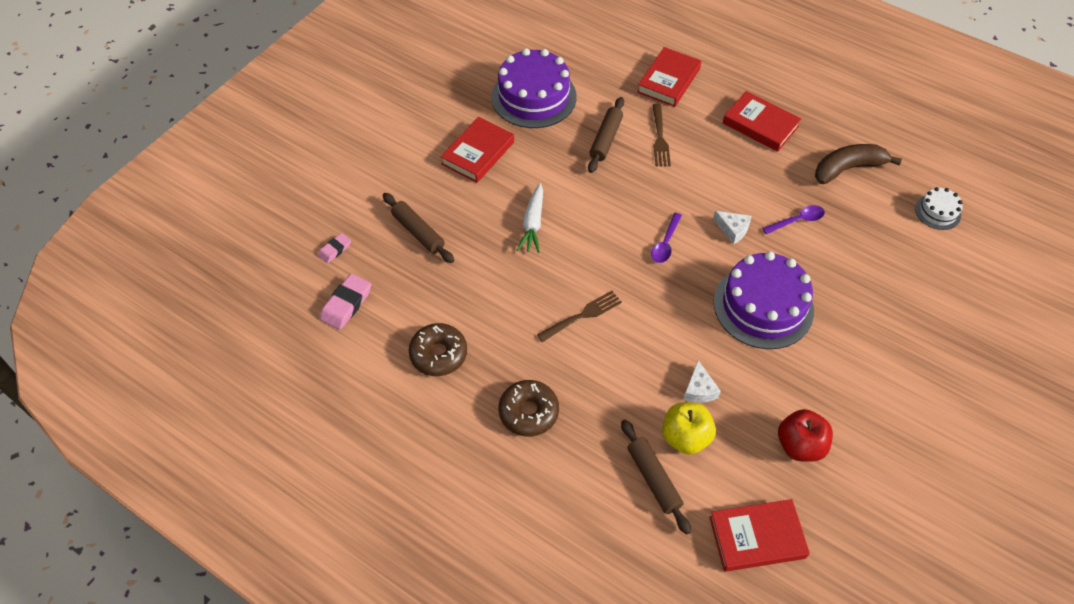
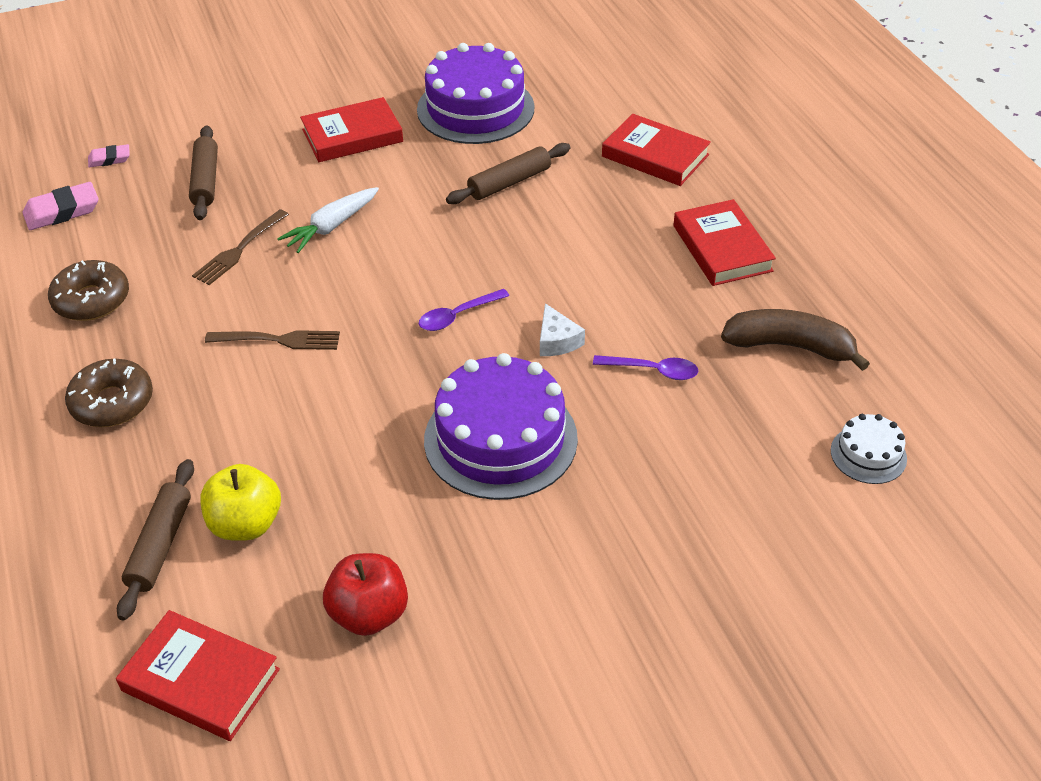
camera: 35 degrees right, 10 degrees down
red book [637,47,702,107] -> red book turned 60 degrees clockwise [602,114,711,186]
brown fork [652,104,671,167] -> brown fork moved to [192,209,289,285]
white cheese [683,360,721,403] -> none

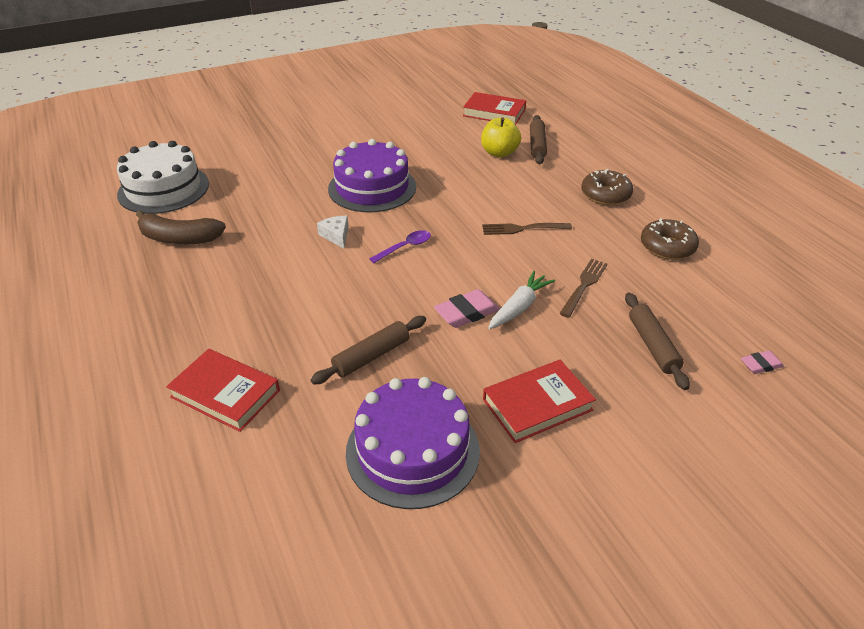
camera: 175 degrees right, 5 degrees down
pink eraser [23,182,99,230] -> pink eraser moved to [434,289,500,328]
red apple [323,553,408,636] -> none
purple spoon [593,355,698,380] -> none
red book [674,199,776,286] -> none
white cake [831,414,907,484] -> white cake [117,141,209,214], size x2.08

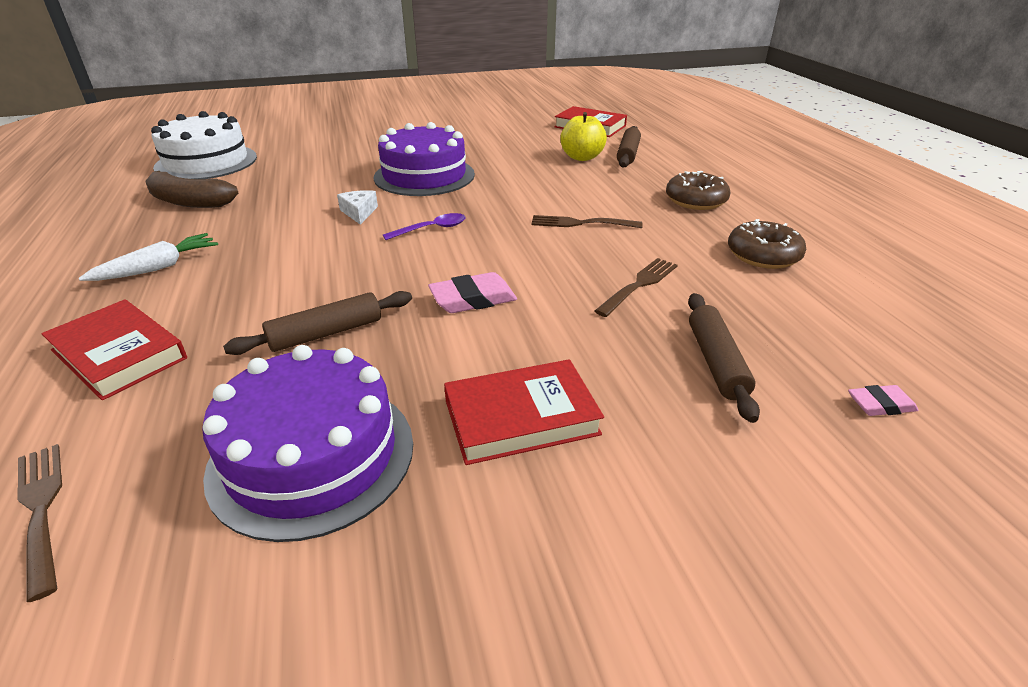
camera: 10 degrees right, 5 degrees down
white carrot [488,271,555,329] -> white carrot moved to [79,233,218,281]
none -> brown fork [17,444,62,602]

